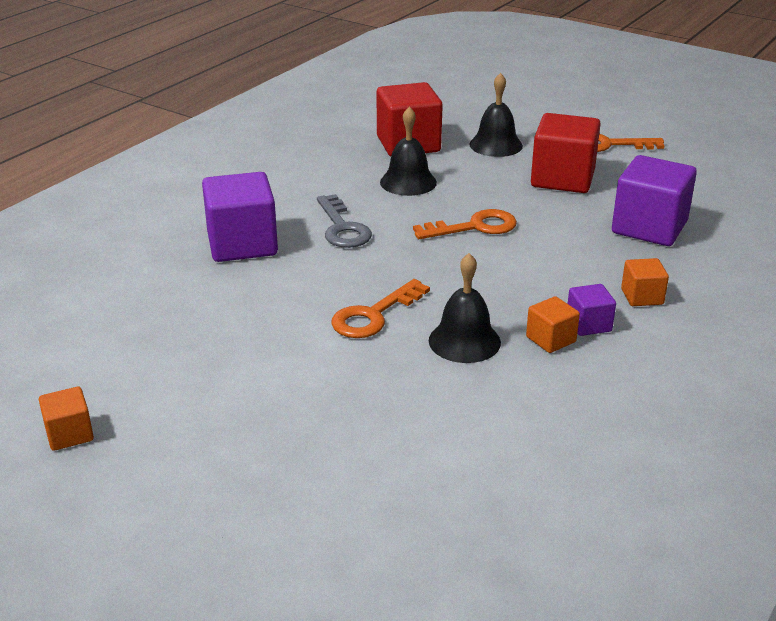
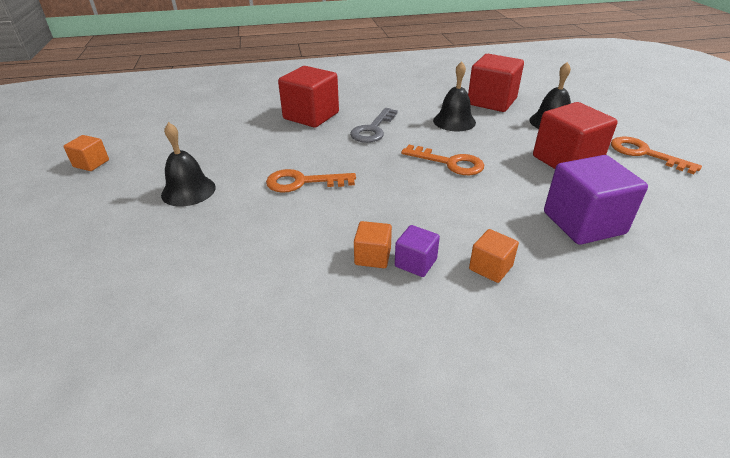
camera: 45 degrees right, 5 degrees up
purple cube [202,172,278,262] -> red cube [278,66,339,128]
black bell [429,253,501,363] -> black bell moved to [161,122,216,206]

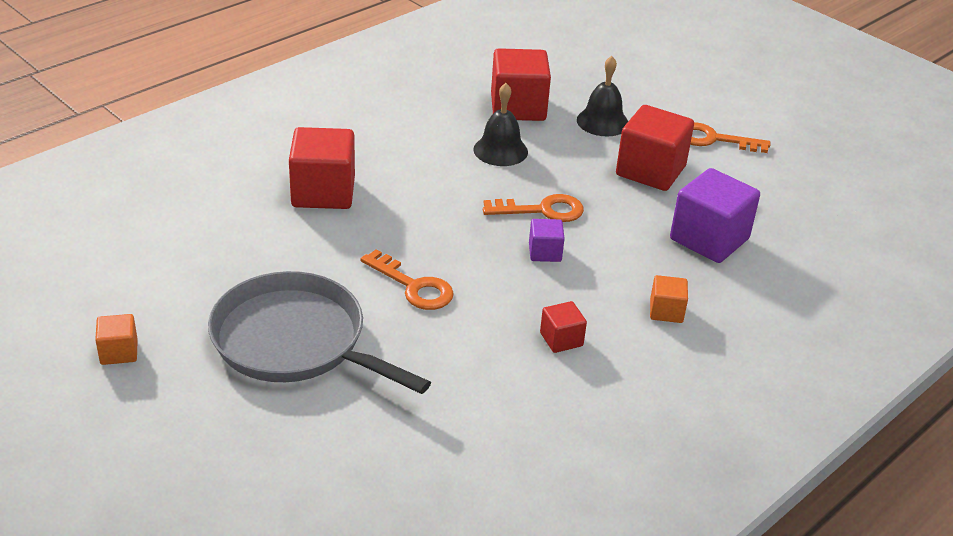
camera: 35 degrees left, 0 degrees up
black bell [161,122,216,206] -> grey pan [208,271,431,394]
orange key [266,169,356,193] -> orange key turned 105 degrees counterclockwise [360,250,454,310]
grey key [350,108,398,143] -> none
orange cube [354,221,392,268] -> red cube [540,301,587,353]
purple cube [395,225,440,277] -> purple cube moved to [529,219,565,262]

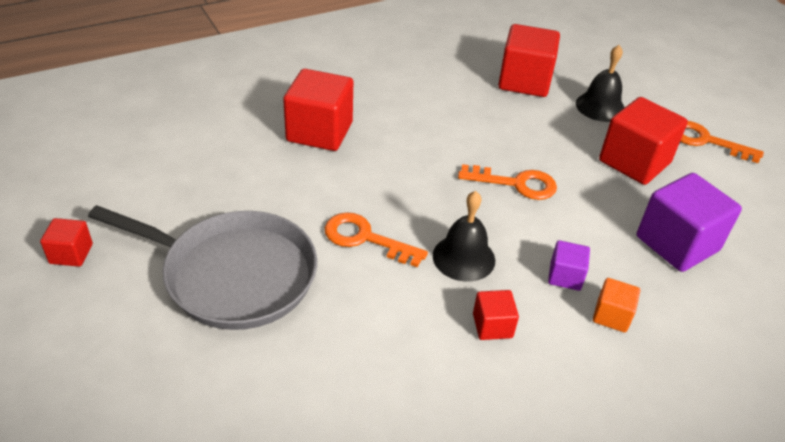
camera: 15 degrees right, 5 degrees up
orange cube [95,314,138,365] -> red cube [40,218,93,267]
grey pan [208,271,431,394] -> grey pan turned 150 degrees clockwise [88,205,317,330]
orange key [360,250,454,310] -> orange key turned 150 degrees clockwise [325,212,428,267]
black bell [473,83,528,166] -> black bell moved to [433,191,495,282]
purple cube [529,219,565,262] -> purple cube moved to [548,240,590,291]

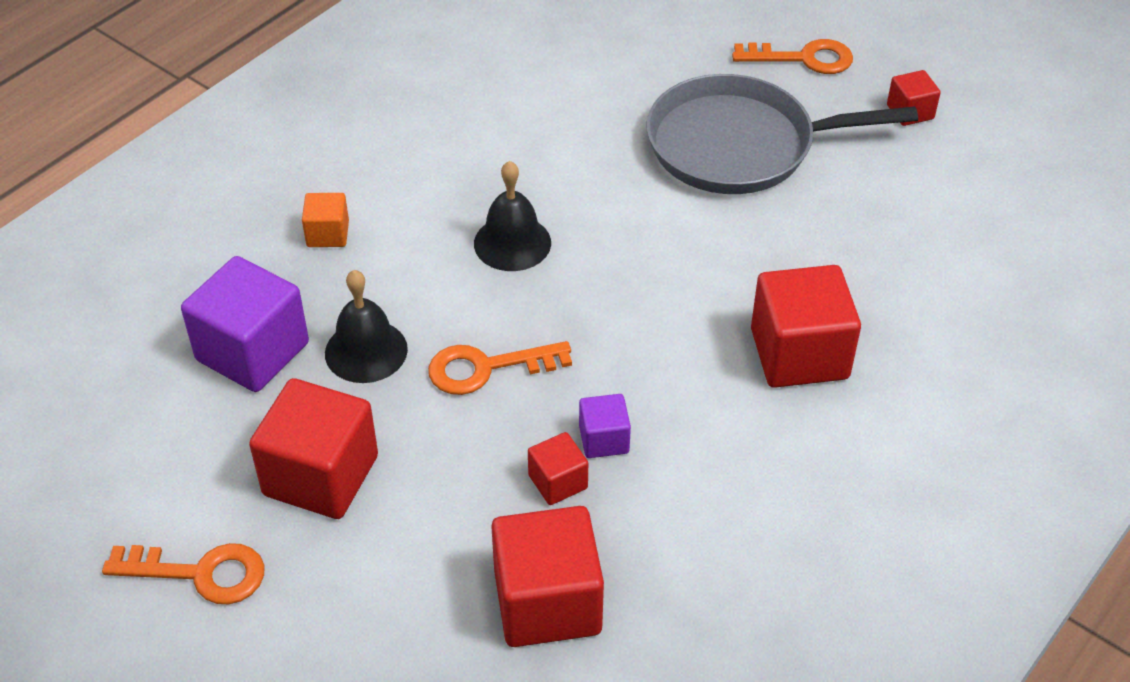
camera: 160 degrees right, 5 degrees up
orange key [325,212,428,267] -> orange key moved to [732,39,853,74]
red cube [473,290,519,340] -> red cube moved to [528,432,588,505]
purple cube [548,240,590,291] -> purple cube moved to [579,394,631,458]
black bell [576,45,625,122] -> black bell moved to [325,270,408,383]

